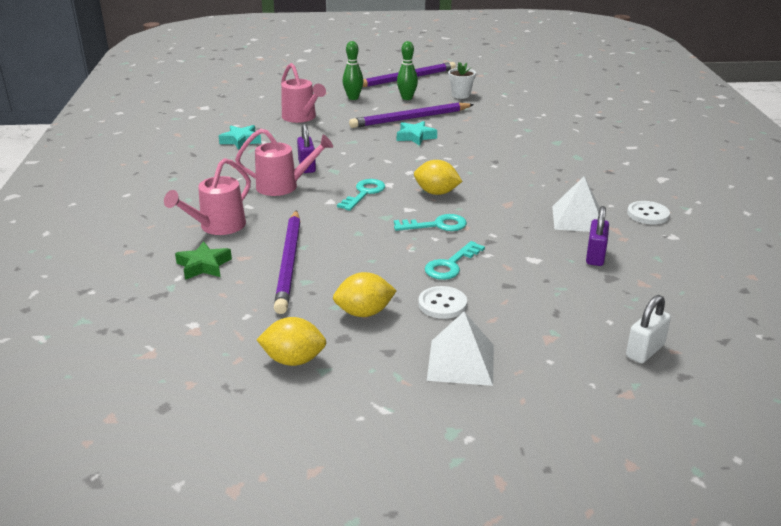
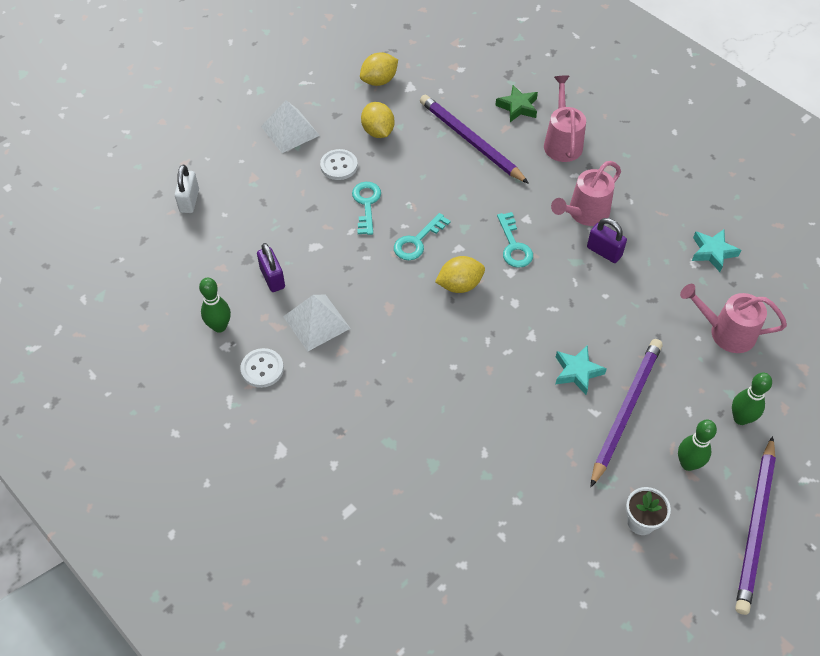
camera: 140 degrees right, 25 degrees up
yellow lemon [333,272,397,317] -> yellow lemon turned 60 degrees counterclockwise [361,102,394,138]
none -> green bowling pin [199,278,231,333]

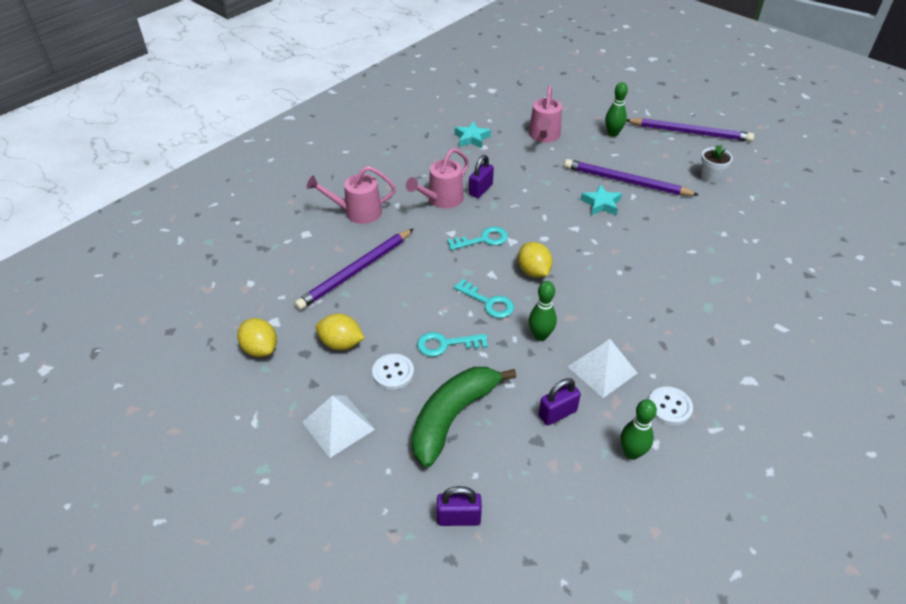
camera: 95 degrees left, 10 degrees down
white padlock [175,164,199,213] -> purple padlock [437,486,482,526]
yellow lemon [361,102,394,138] -> yellow lemon turned 45 degrees clockwise [315,314,365,350]
green star [495,85,538,122] -> none
pink watering can [551,161,621,226] -> pink watering can turned 90 degrees clockwise [406,148,469,208]
green bowling pin [678,420,717,471] -> green bowling pin moved to [529,281,557,341]
none -> green banana [412,367,516,467]

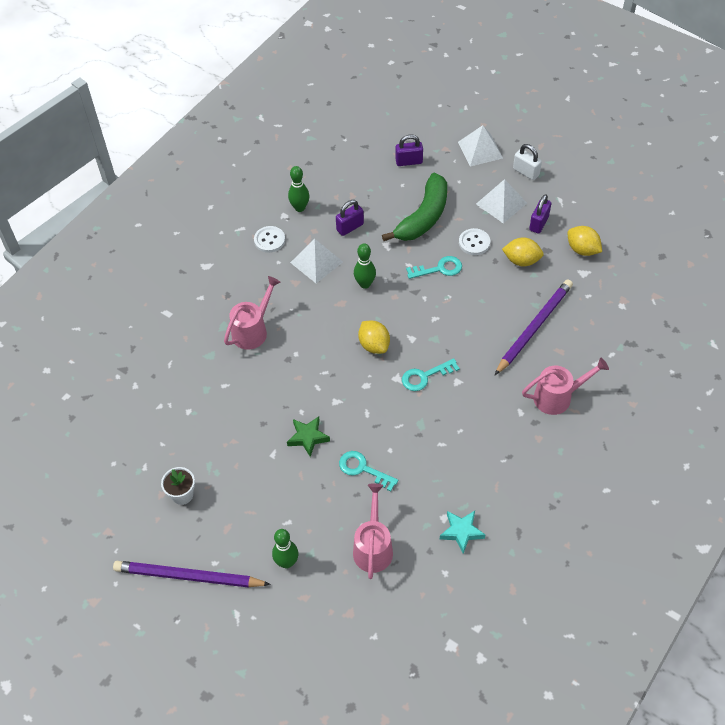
camera: 175 degrees right, 10 degrees up
pink watering can [406,148,469,208] -> pink watering can moved to [224,276,281,350]
turquoise key [454,279,514,318] -> turquoise key moved to [339,451,398,492]
purple padlock [469,155,494,198] -> purple padlock moved to [529,194,551,234]
purple pencil [564,159,699,196] -> none
turquoise star [581,185,622,215] -> green star [287,416,330,457]
none -> white pyramid [458,125,503,167]
none -> white padlock [513,144,542,180]

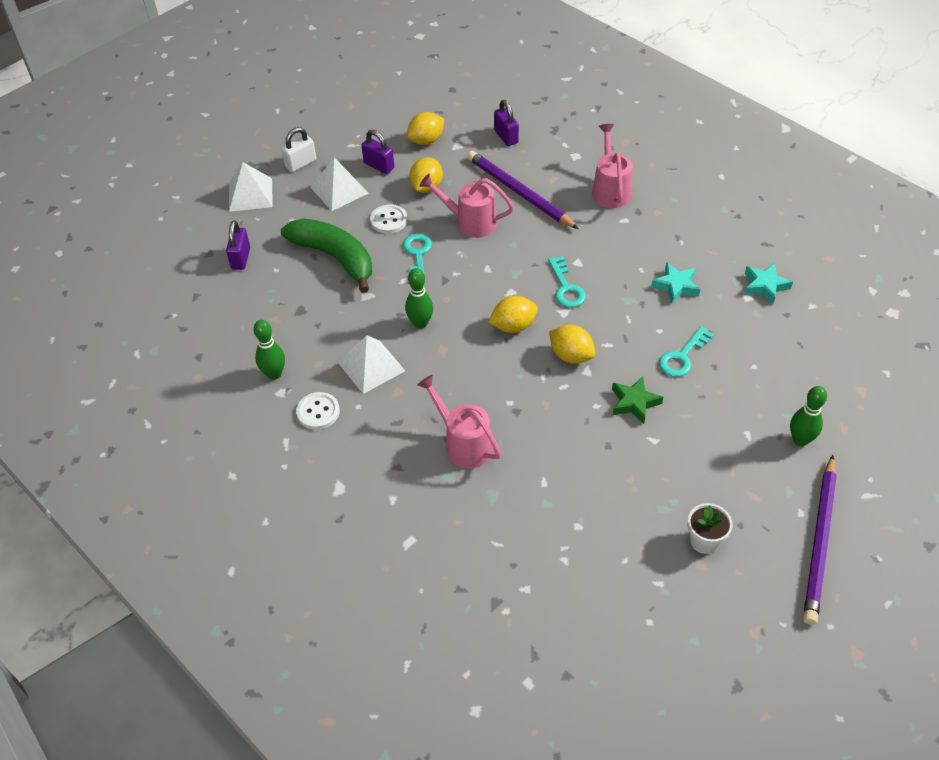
camera: 80 degrees left, 5 degrees down
purple padlock [336,200,364,236] -> purple padlock moved to [494,100,519,146]
pink watering can [353,483,393,579] -> pink watering can moved to [419,174,514,238]
none -> yellow lemon [549,325,595,364]
none -> turquoise star [651,262,700,304]

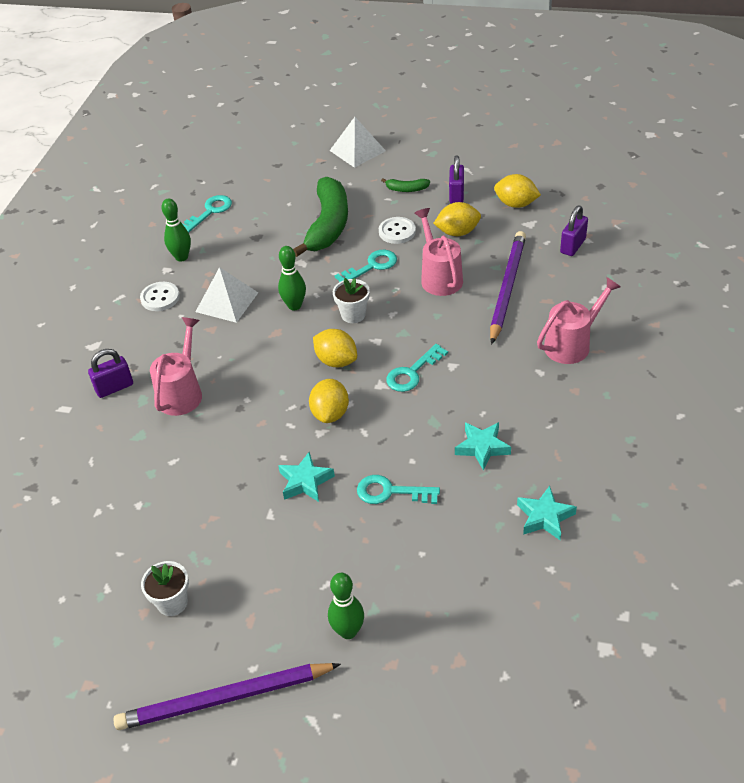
camera: 60 degrees right, 5 degrees down
purple padlock [226,220,250,270] -> purple padlock moved to [88,349,133,398]
white padlock [281,127,316,172] -> none
white pyramid [310,158,369,211] -> green banana [381,178,430,192]
green star [612,376,663,424] -> turquoise star [278,452,335,502]
none -> turquoise key [182,195,232,232]
none -> white flower pot [333,278,370,323]

